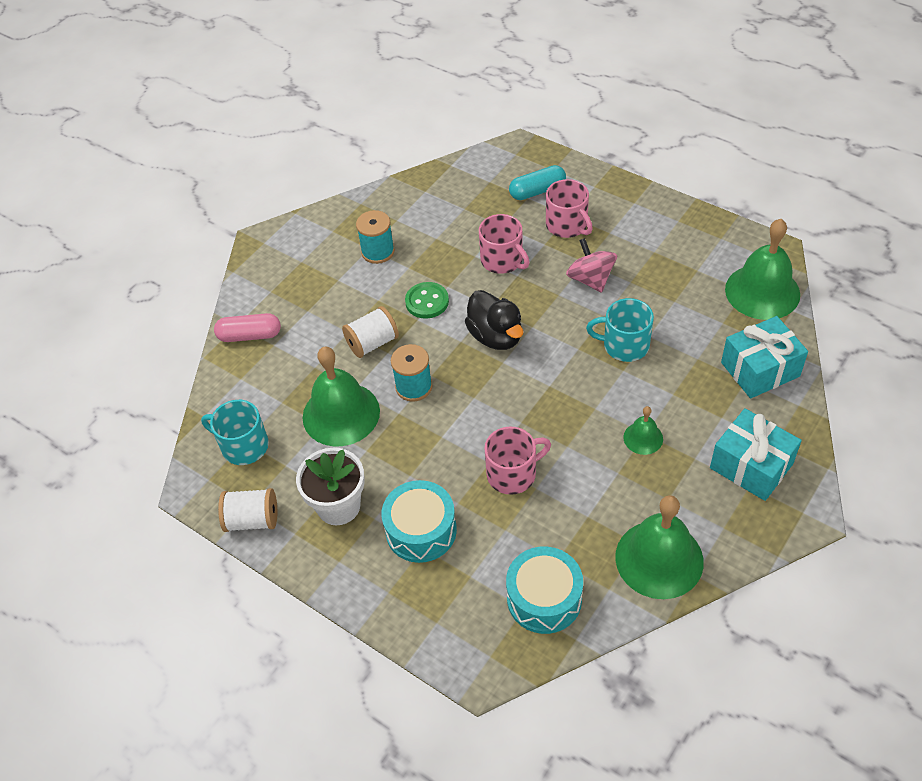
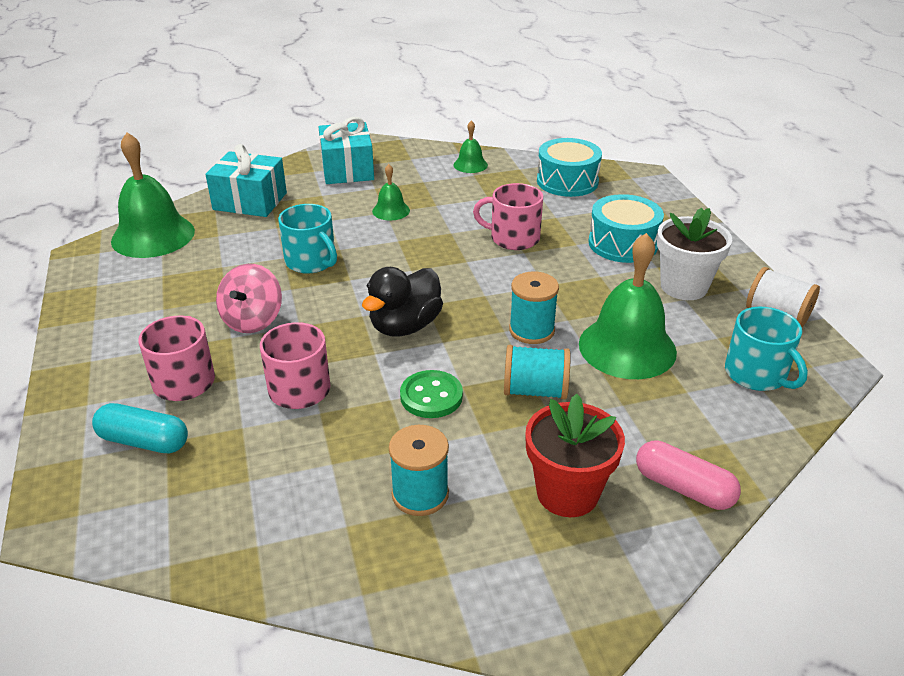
camera: 145 degrees left, 15 degrees down
white spool [342,306,399,358] -> turquoise spool [504,345,570,399]
black duck [465,290,523,350] -> black duck turned 150 degrees counterclockwise [362,267,443,337]
green bell [615,495,704,599] -> green bell [454,121,488,173], size x0.49
none -> red flower pot [525,394,625,517]

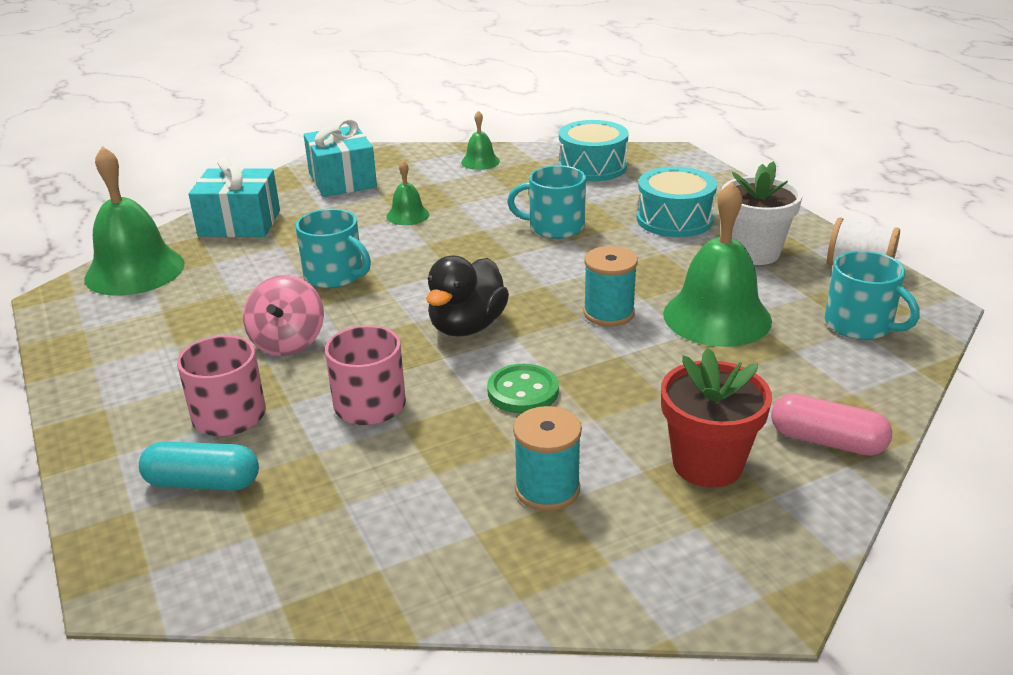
camera: 10 degrees left, 5 degrees down
pink mug [473,183,543,250] -> turquoise mug [507,165,586,239]
turquoise spool [504,345,570,399] -> none

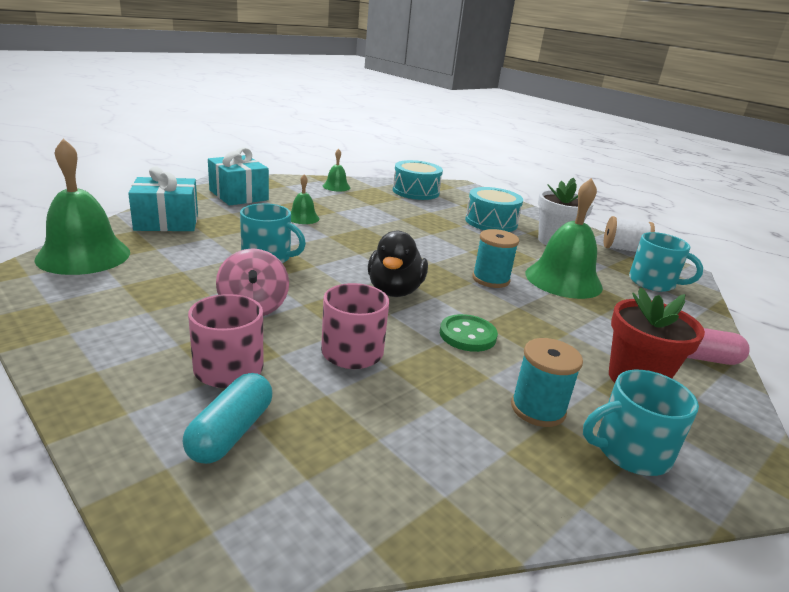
camera: 20 degrees left, 5 degrees down
turquoise capsule [139,441,259,491] -> turquoise capsule turned 60 degrees counterclockwise [183,373,273,464]
turquoise mug [507,165,586,239] -> turquoise mug moved to [583,370,699,476]

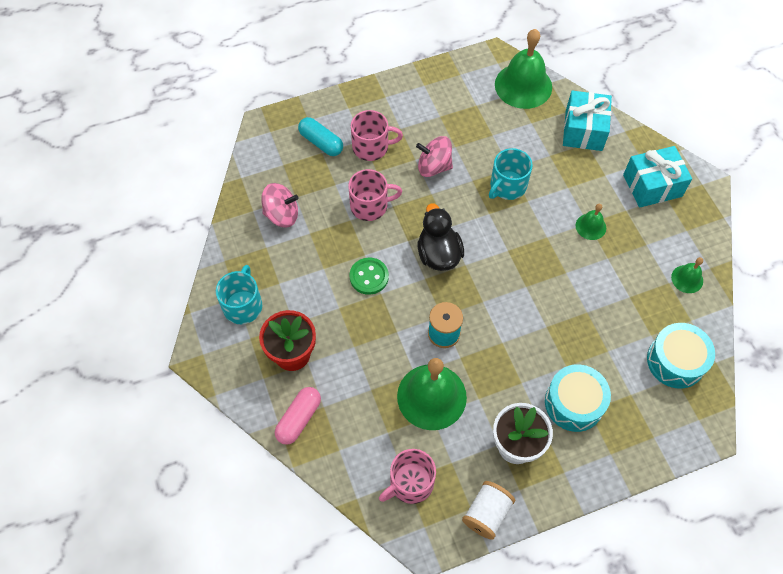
camera: 115 degrees right, 35 degrees up
black duck [368,231,428,297] -> black duck turned 45 degrees clockwise [417,203,464,271]
turquoise spool [511,338,583,427] -> none
turquoise mug [629,232,703,292] -> pink mug [379,449,436,504]
none -> pink spinning top [261,183,298,228]

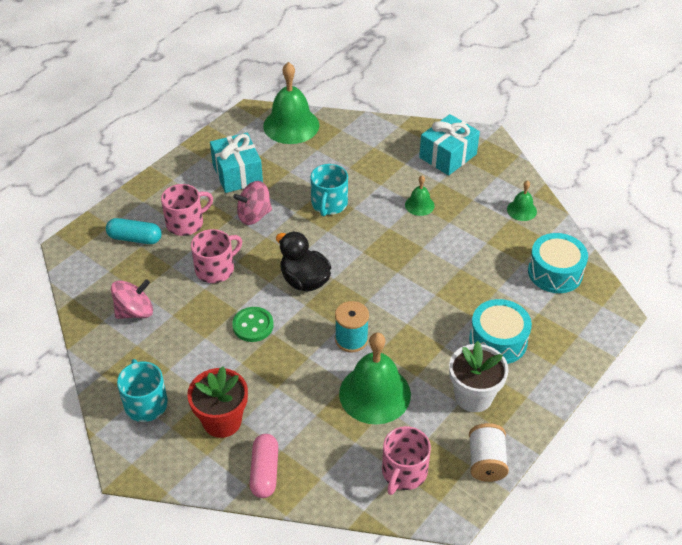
camera: 30 degrees left, 15 degrees down
turquoise gift [563,91,612,151] -> turquoise gift moved to [210,133,263,193]

